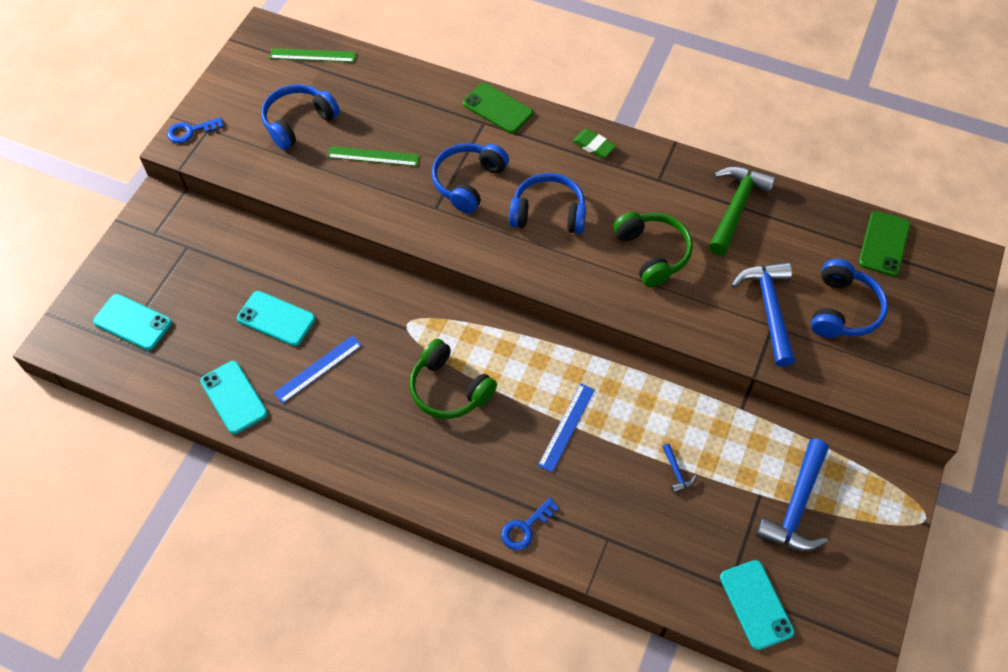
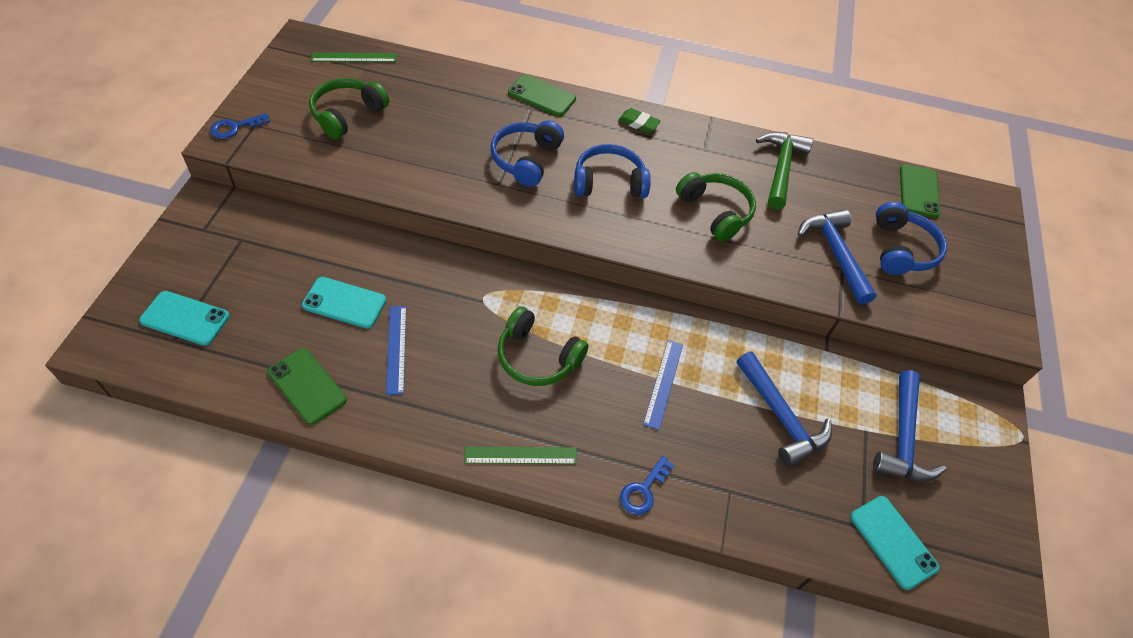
camera: 15 degrees left, 5 degrees down
turquoise phone [200,361,268,434] -> green phone [268,348,347,425]
blue headphones [261,84,340,150] -> green headphones [309,78,389,139]
blue ruler [274,335,362,403] -> blue ruler turned 45 degrees counterclockwise [386,306,406,395]
green ruler [328,146,419,166] -> green ruler moved to [464,447,577,464]
blue hammer [662,444,696,493] -> blue hammer [737,352,832,467], size x2.38

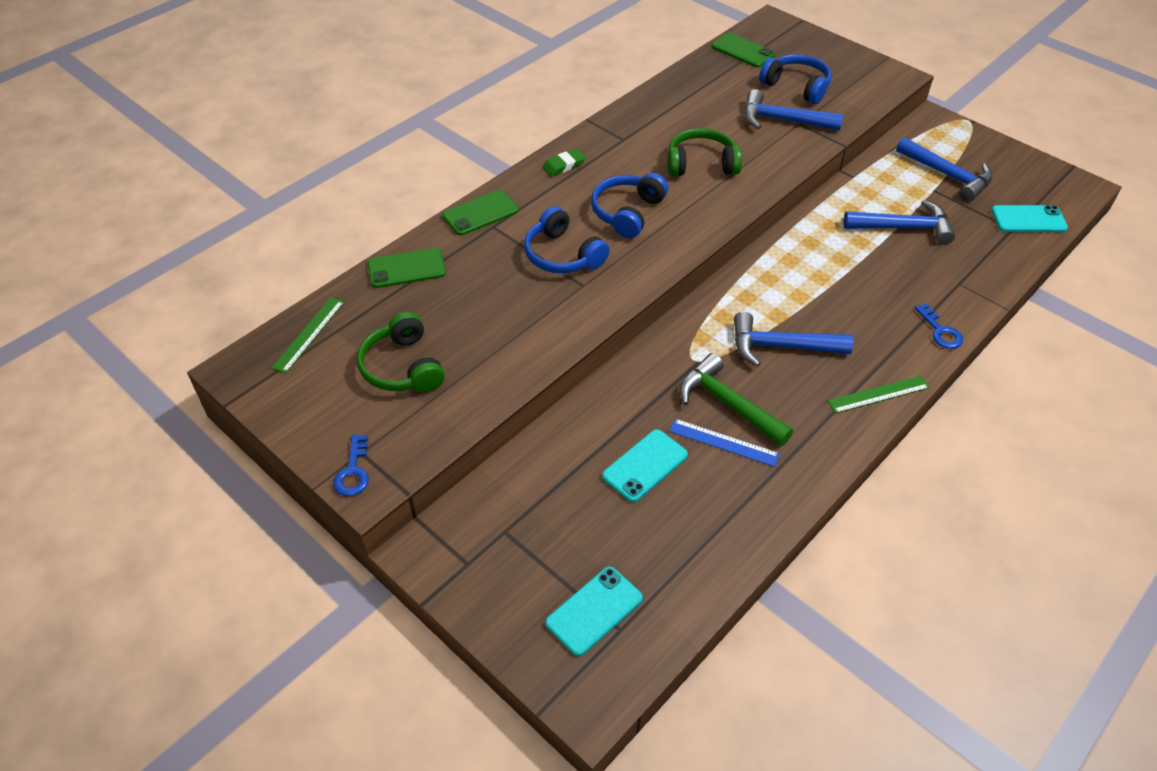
camera: 55 degrees left, 5 degrees down
green phone [268,348,347,425] -> green phone moved to [368,248,446,288]
green ruler [464,447,577,464] -> green ruler turned 45 degrees clockwise [828,376,930,413]
green headphones [498,306,589,386] -> blue hammer [734,312,853,367]
blue ruler [643,340,683,430] -> none
green hammer [756,132,813,210] -> green hammer moved to [679,353,793,446]

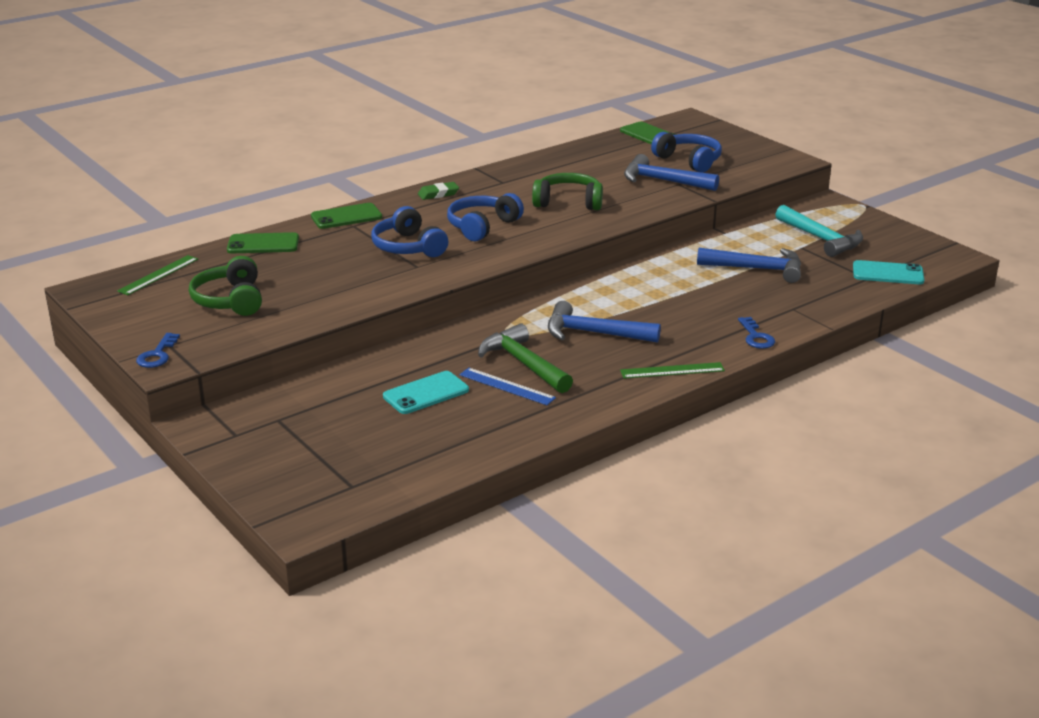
camera: 10 degrees right, 20 degrees down
turquoise phone [545,567,643,656] -> none
blue hammer [896,137,993,202] -> turquoise hammer [775,205,863,257]

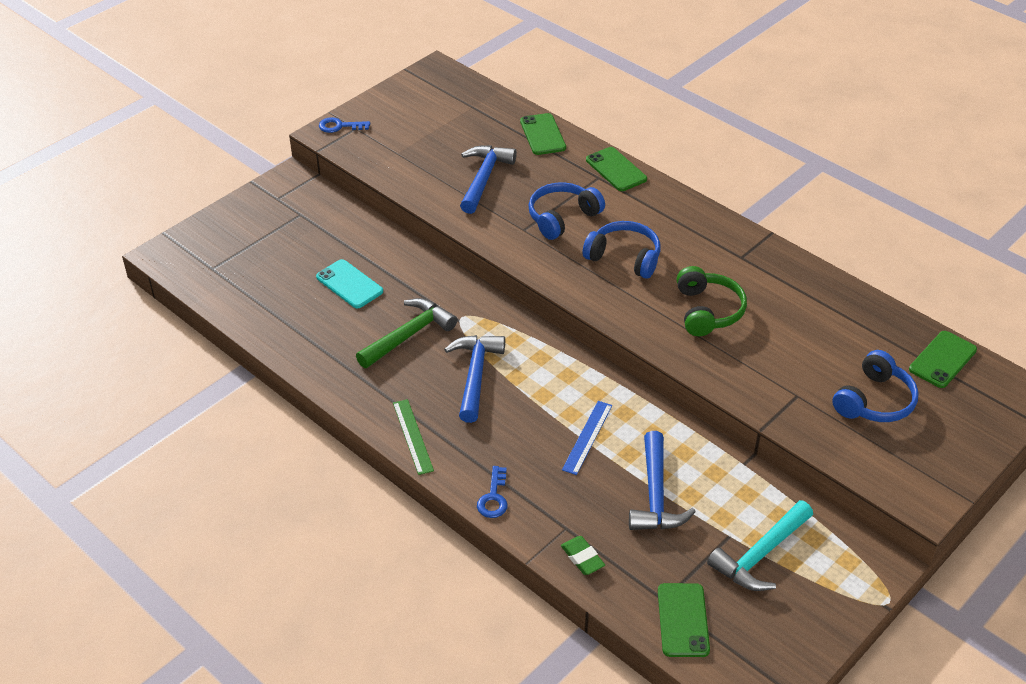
camera: 80 degrees right, 15 degrees up
green ruler [117,255,198,295] -> none
green headphones [189,256,262,316] -> none
green eraser [418,182,459,200] -> green eraser moved to [561,536,605,575]
blue ruler [459,368,556,405] -> blue ruler moved to [562,401,612,475]
blue hammer [624,154,719,191] -> blue hammer moved to [460,145,517,214]
blue key [738,317,775,349] -> blue key turned 60 degrees counterclockwise [477,466,508,518]
turquoise phone [853,260,925,284] -> green phone [658,583,710,657]

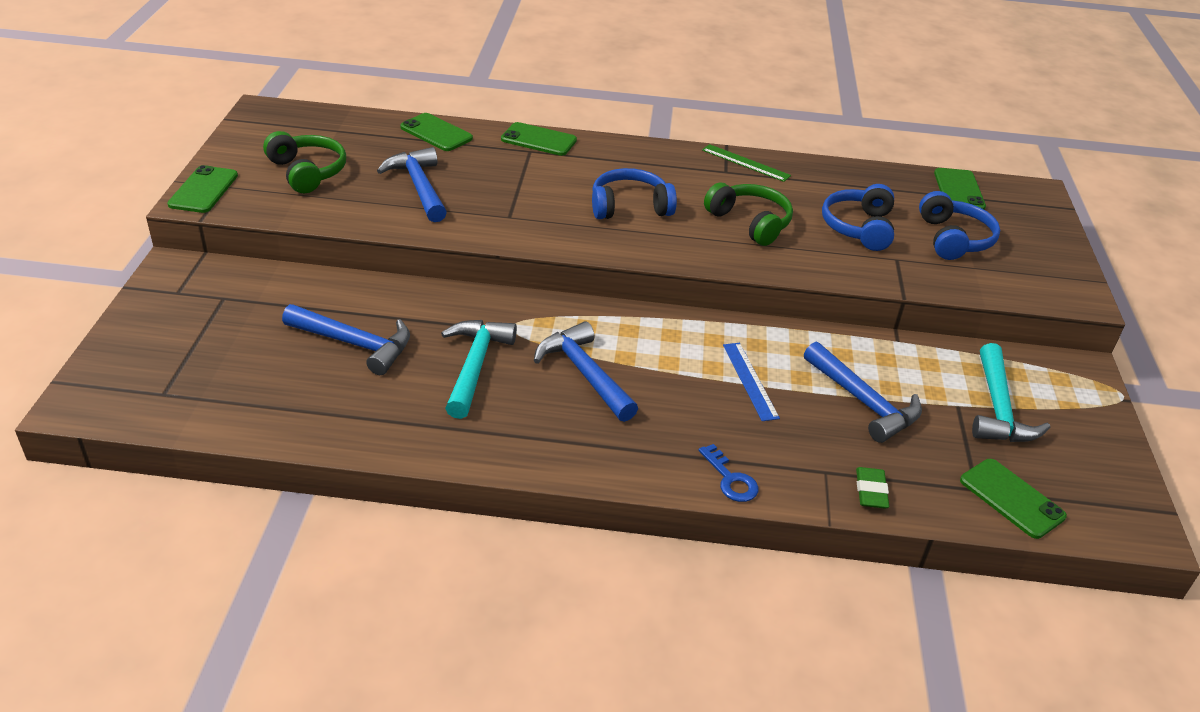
camera: 40 degrees left, 5 degrees down
turquoise phone [316,259,383,308] -> blue hammer [282,304,410,375]
blue key [319,117,370,133] -> green phone [167,165,238,213]
green hammer [356,298,457,368] -> turquoise hammer [441,320,517,419]
green ruler [393,399,434,475] -> green ruler moved to [702,144,791,182]
blue headphones [529,182,605,240] -> blue headphones moved to [822,184,894,251]
green eraser [561,536,605,575] -> green eraser turned 75 degrees clockwise [856,467,889,509]
none -> green headphones [263,131,346,193]

